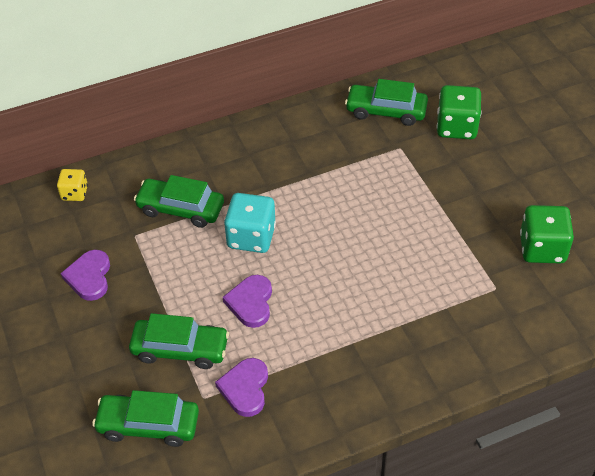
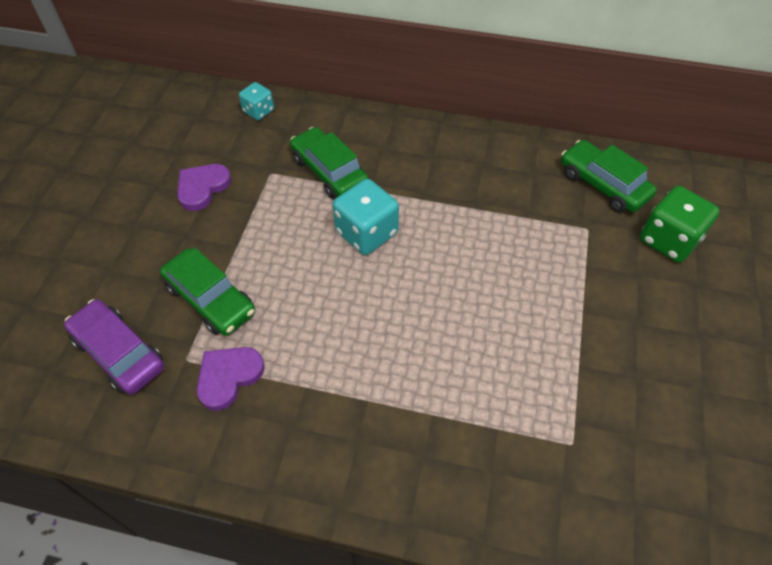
camera: 35 degrees right, 5 degrees up
yellow dice [57,169,88,201] -> turquoise dice [239,82,274,120]
green car [92,390,199,447] -> purple car [64,299,164,395]
purple heart [223,275,272,328] -> none
green dice [520,205,574,263] -> none

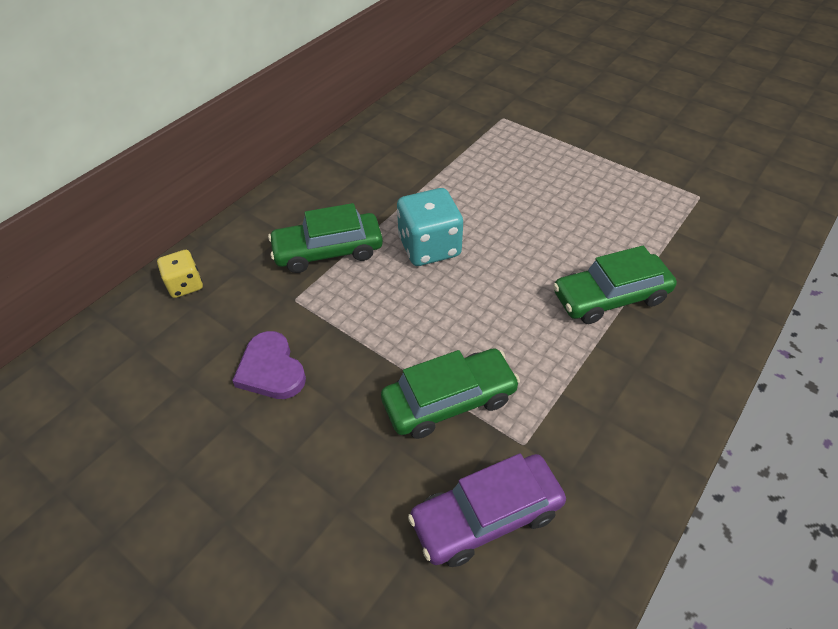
camera: 65 degrees left, 5 degrees down
purple heart [197,347,265,411] -> none
turquoise dice [239,82,274,120] -> yellow dice [157,250,203,298]
green car [561,140,657,212] -> green car moved to [553,246,677,324]
green dice [640,186,720,263] -> none

